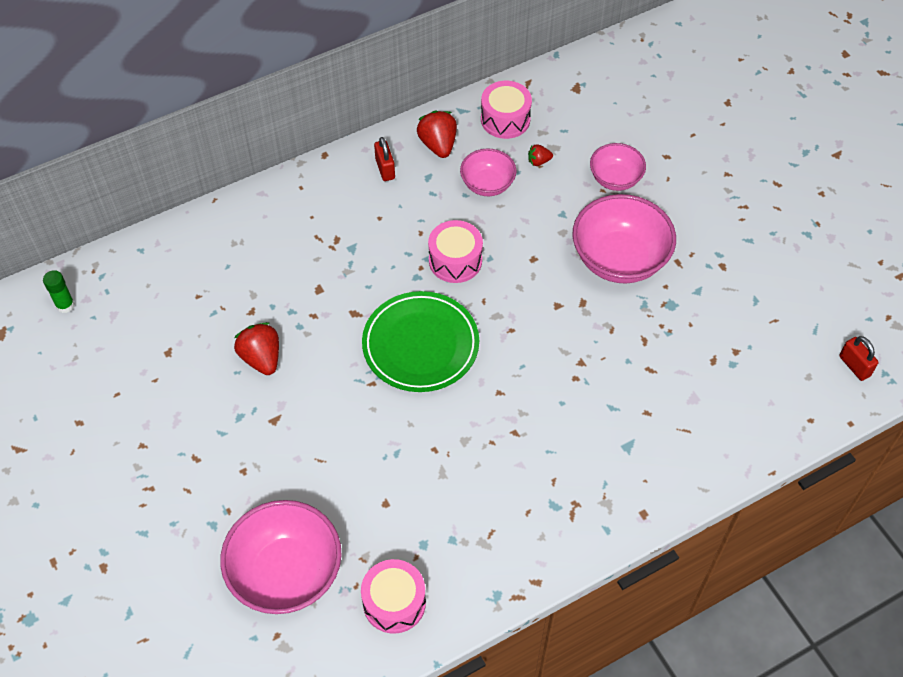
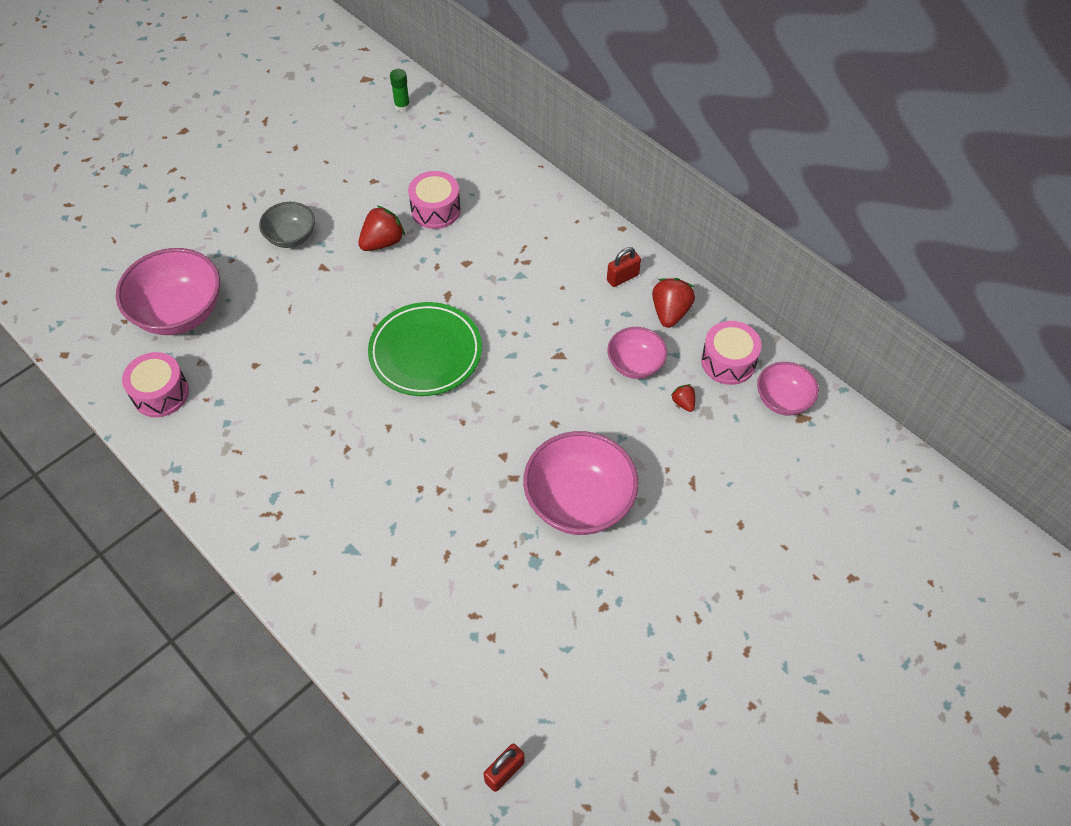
camera: 75 degrees right, 0 degrees up
red strawberry [417,110,457,158] -> red strawberry turned 45 degrees counterclockwise [652,278,695,328]
pink drum [428,220,483,283] -> pink drum moved to [408,171,461,229]
pink bowl [590,143,646,191] -> pink bowl moved to [757,362,819,415]
none -> grey bowl [259,202,315,248]

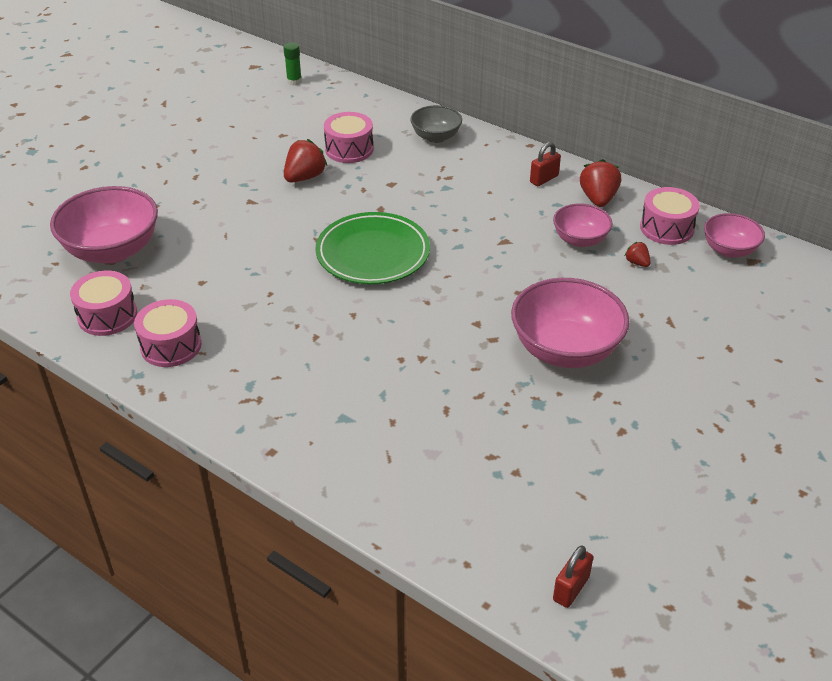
camera: 10 degrees left, 15 degrees down
grey bowl [259,202,315,248] -> grey bowl moved to [410,105,462,143]
none -> pink drum [134,299,202,367]

